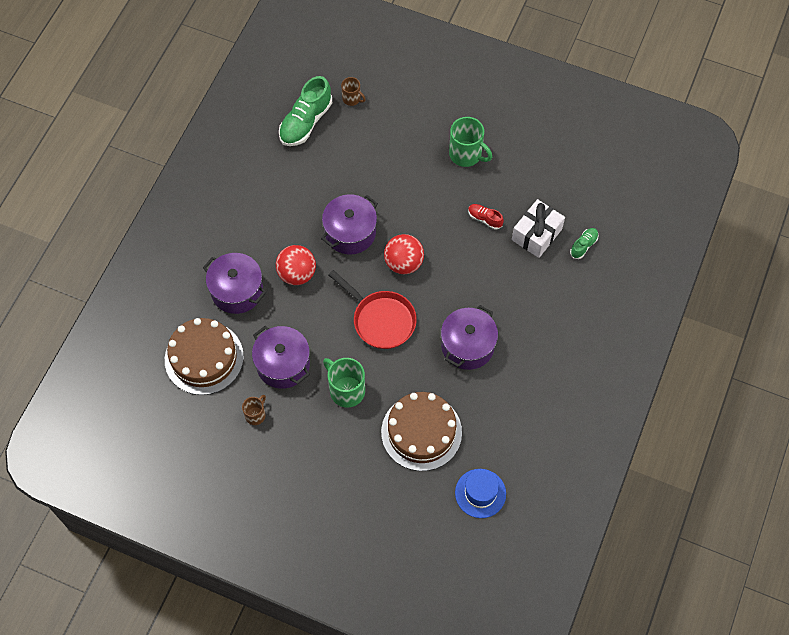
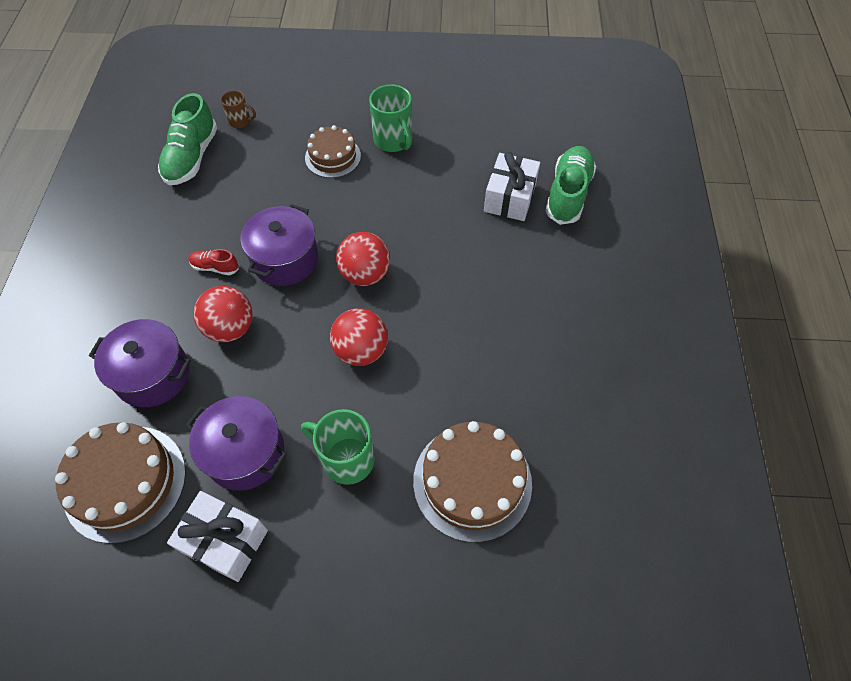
camera: 20 degrees left, 5 degrees down
brown mug [242,395,266,425] -> white gift [167,491,268,582]
red pan [329,270,417,349] -> red ball [330,308,388,366]
purple pot [441,305,498,370] -> none
green mug [449,117,492,167] -> green mug turned 45 degrees clockwise [369,84,412,152]
blue hat [455,469,506,518] -> none
red shoe [468,204,504,230] -> red shoe moved to [188,249,239,275]
green shoe [570,228,599,259] -> green shoe [545,146,596,225], size x2.00
none -> brown cake [305,125,361,178]

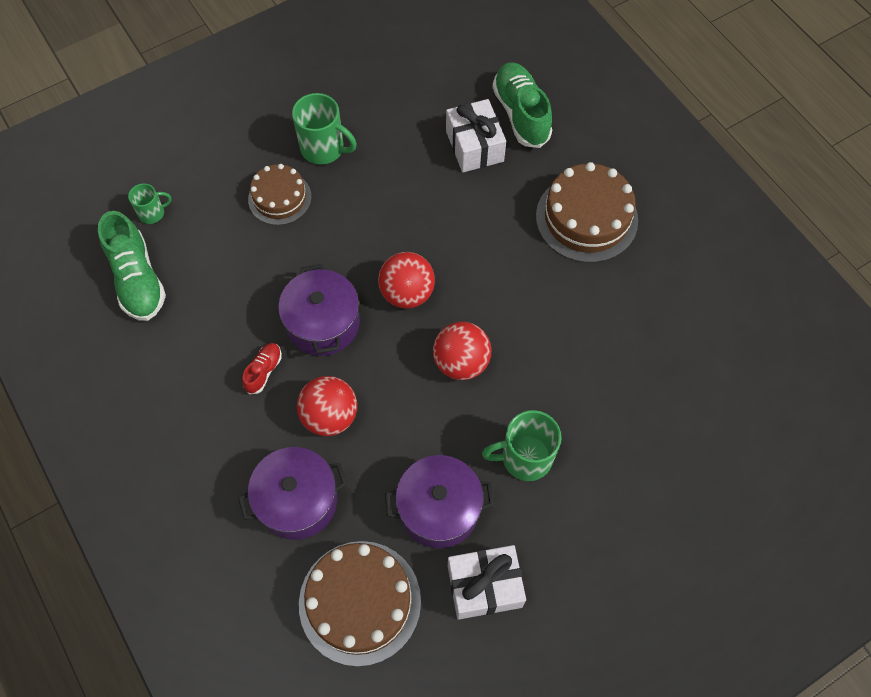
camera: 35 degrees left, 5 degrees up
red shoe [188,249,239,275] -> red shoe turned 135 degrees clockwise [242,343,282,394]
brown mug [221,90,256,128] -> green mug [128,183,171,224]
brown cake [413,421,532,542] -> brown cake moved to [536,162,638,263]

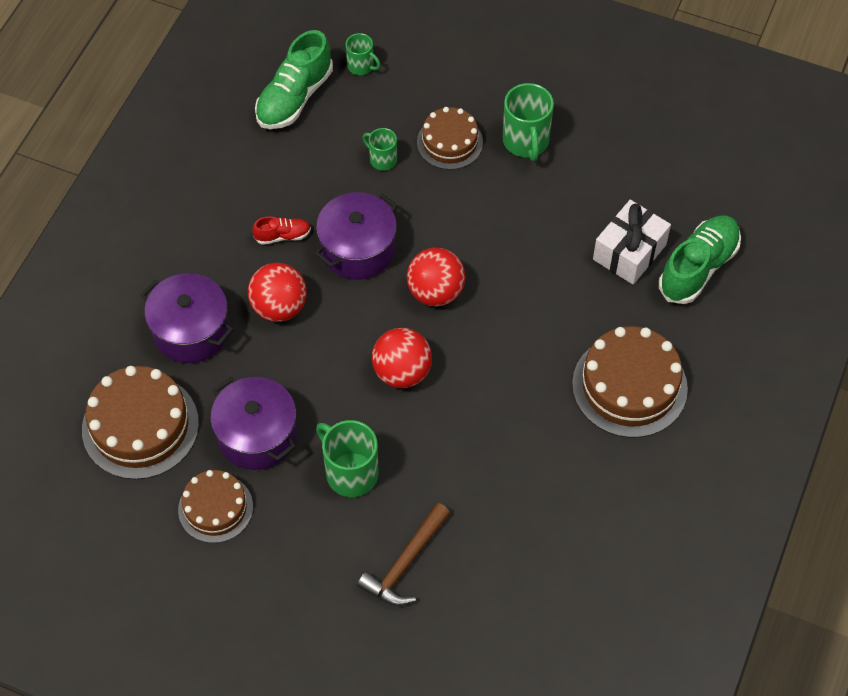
camera: 55 degrees right, 5 degrees down
white gift [448,545,526,620] -> brown cake [178,470,253,543]
none -> brown hammer [357,503,450,606]
none -> green mug [363,128,397,171]

